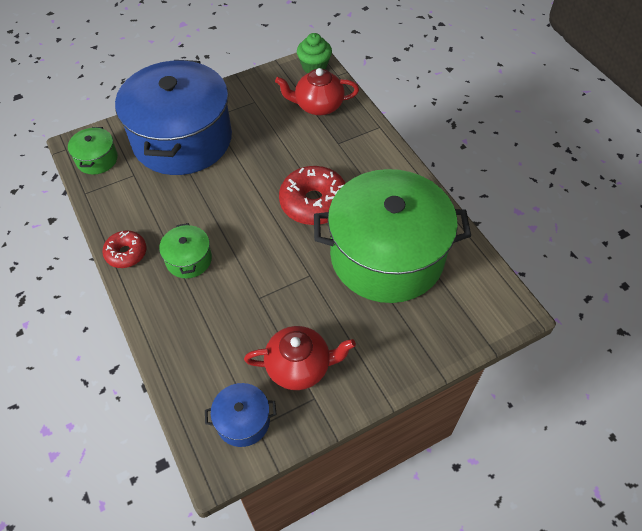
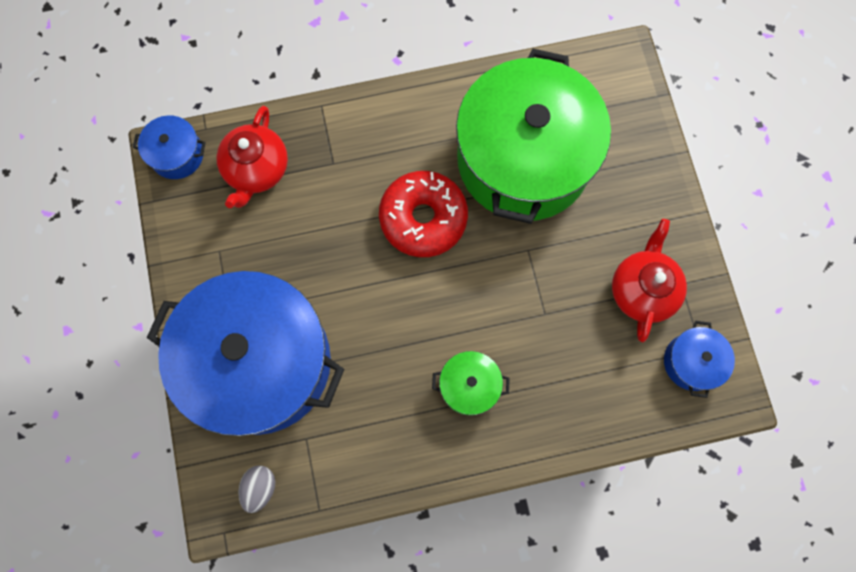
camera: 75 degrees left, 20 degrees up
green pot [68,127,118,174] -> grey egg [238,465,275,513]
red donut [103,231,146,268] -> none
green cupcake [297,33,332,73] -> blue pot [133,115,206,179]

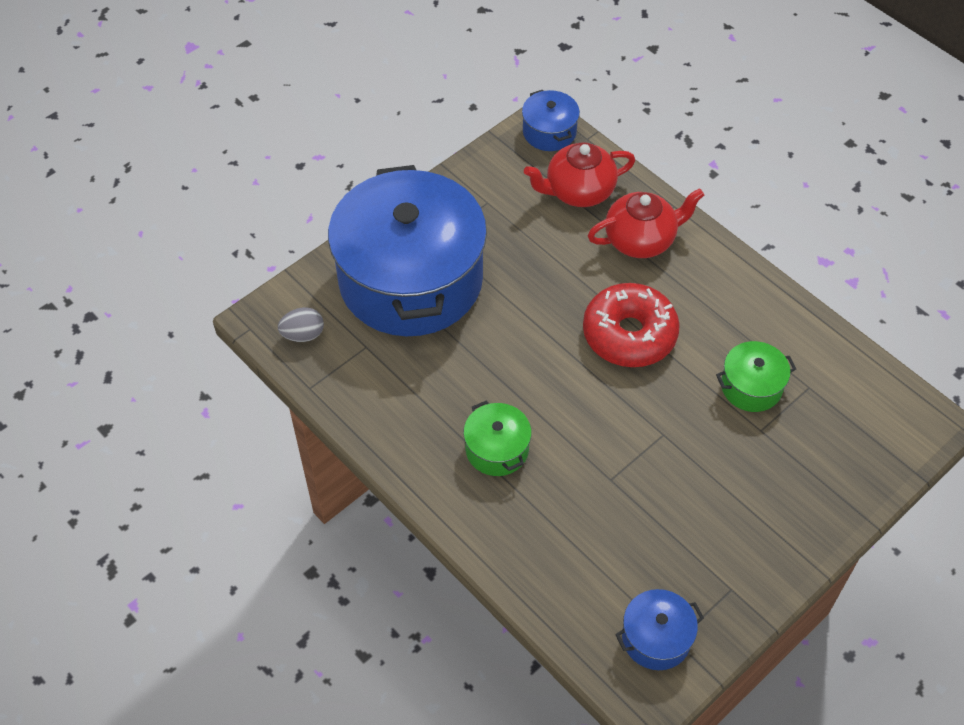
camera: 60 degrees right, 20 degrees down
green pot [456,49,611,224] -> green pot [716,341,796,412], size x0.41
red teapot [612,219,687,342] -> red teapot moved to [588,188,704,258]

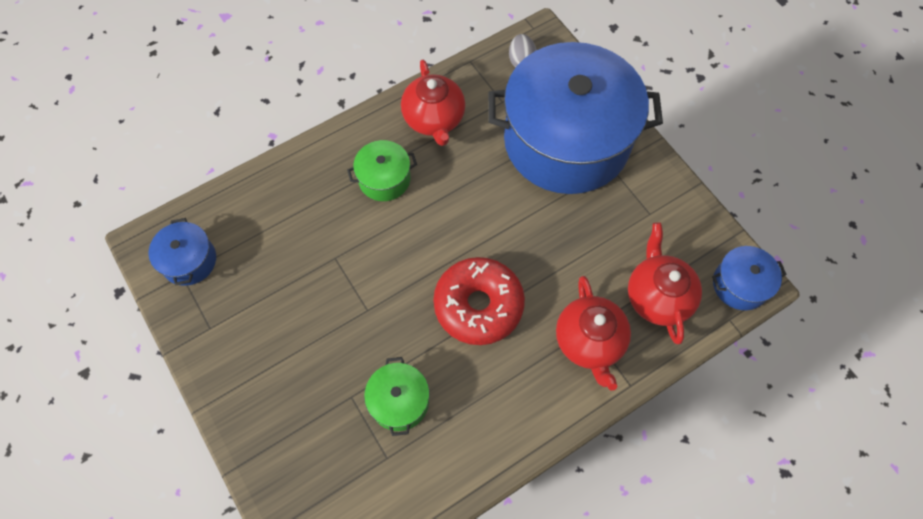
camera: 100 degrees right, 10 degrees up
none -> red teapot [401,60,465,146]

